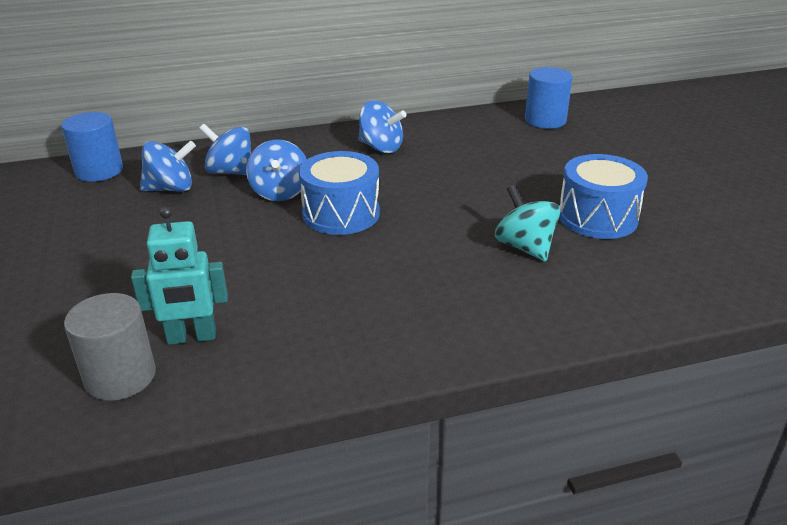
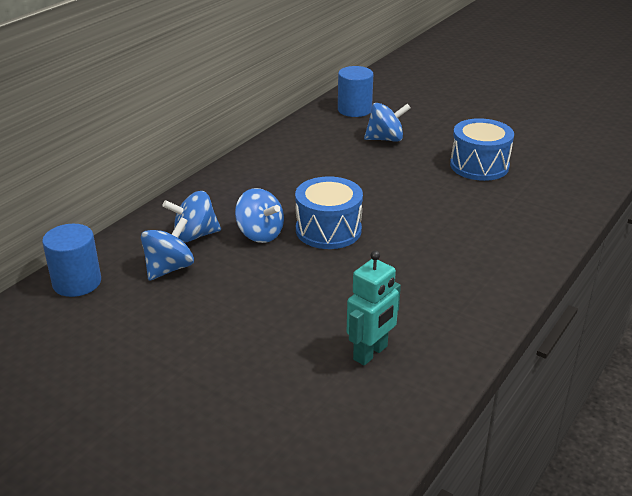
camera: 40 degrees left, 0 degrees up
grey cylinder [64,293,156,401] -> none
blue spinning top [358,101,406,153] -> blue spinning top moved to [364,103,410,142]
turquoise spinning top [495,185,560,262] -> none

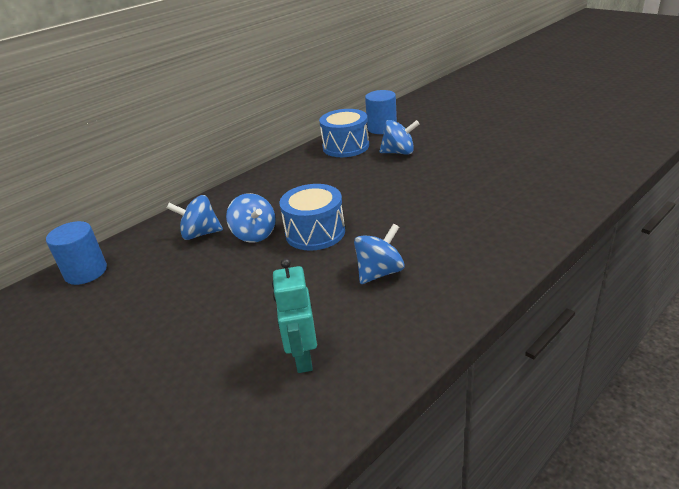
camera: 15 degrees right, 0 degrees up
blue spinning top [141,217,194,281] -> blue spinning top moved to [354,224,405,284]
turquoise robot [347,251,401,366] -> turquoise robot turned 120 degrees clockwise [272,258,317,373]
blue drum [450,118,514,181] -> blue drum moved to [319,109,369,157]

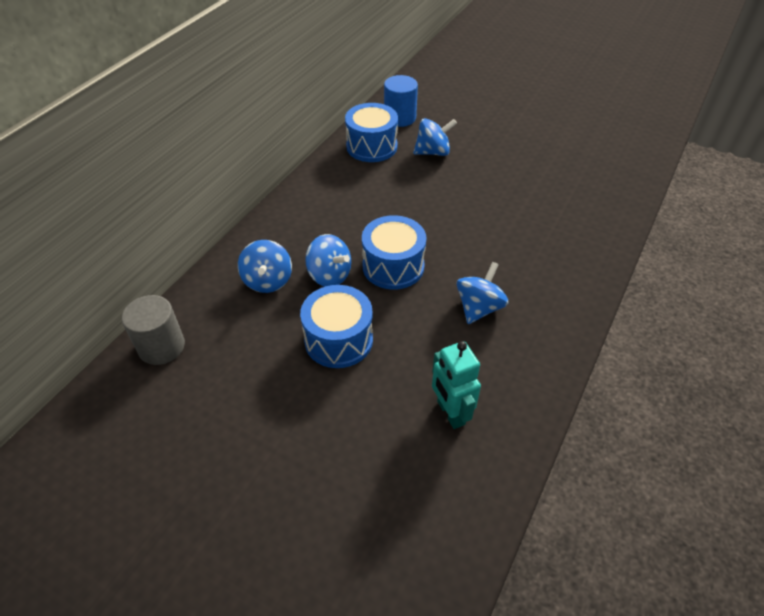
camera: 20 degrees left, 15 degrees up
blue cylinder [46,221,107,285] -> grey cylinder [122,295,185,365]
blue spinning top [167,195,223,240] -> blue spinning top turned 75 degrees counterclockwise [238,240,292,293]
none -> blue drum [300,285,373,368]

